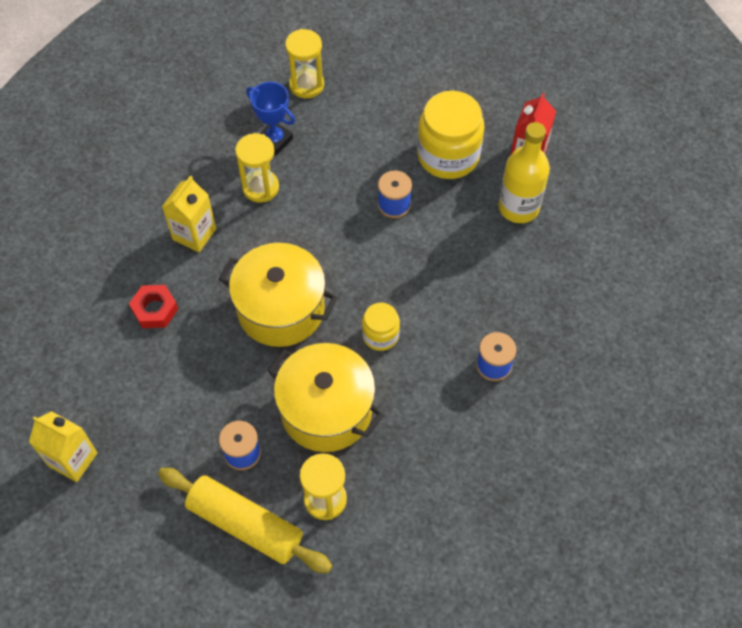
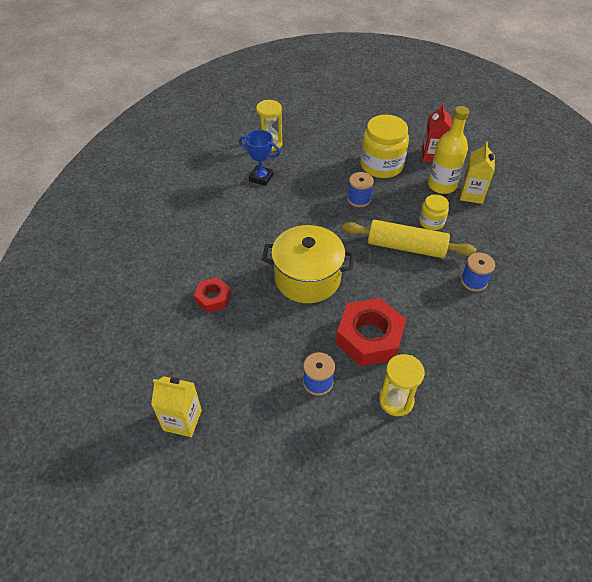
camera: 15 degrees left, 10 degrees down
yellow rolling pin [158,468,332,573] -> yellow rolling pin moved to [343,220,477,258]
yellow carton [162,175,216,252] -> yellow carton moved to [460,142,495,204]
yellow hourglass [235,133,279,203] -> none
yellow pot [267,343,384,452] -> red nut [336,298,406,366]
yellow jar [362,302,400,351] -> yellow jar moved to [419,194,449,230]

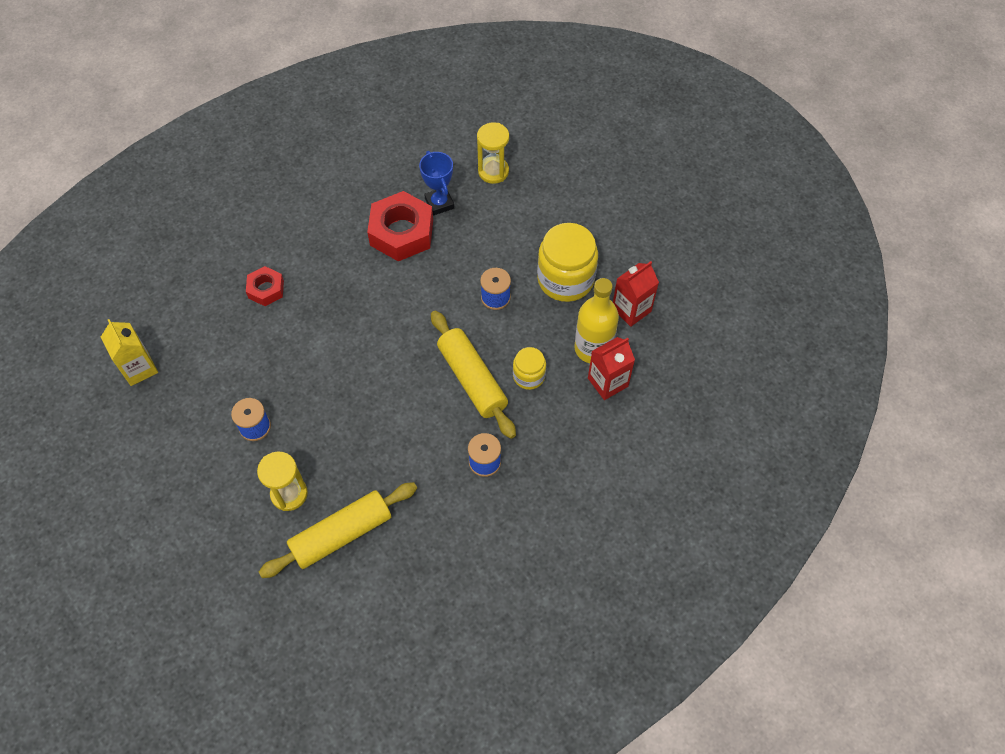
camera: 45 degrees right, 10 degrees up
yellow pot [262,225,354,303] -> none
red nut [336,298,406,366] -> red nut moved to [367,191,433,261]
yellow carton [460,142,495,204] -> red carton [588,337,635,400]
none -> yellow rolling pin [259,482,417,578]

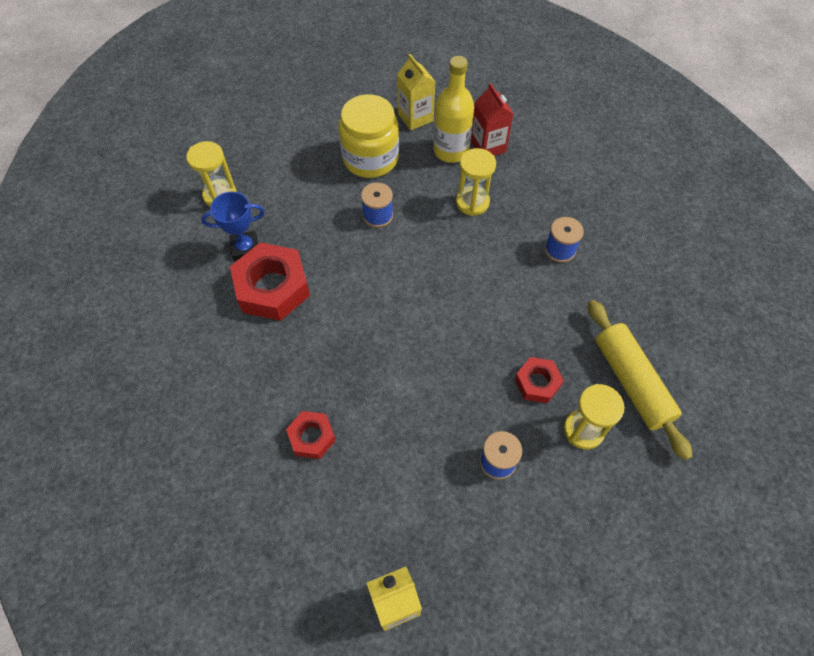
camera: 80 degrees left, 0 degrees up
yellow rolling pin [431,311,516,439] -> none
yellow jar [513,347,546,390] -> yellow hourglass [456,148,496,216]
red carton [613,261,659,327] -> yellow carton [397,54,435,130]
none -> red nut [515,357,564,403]

